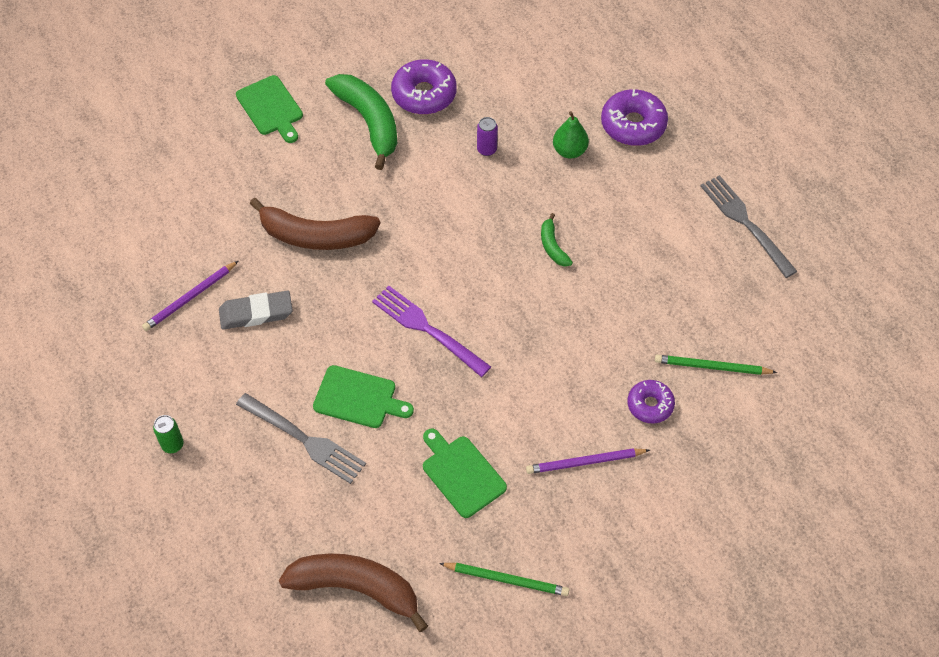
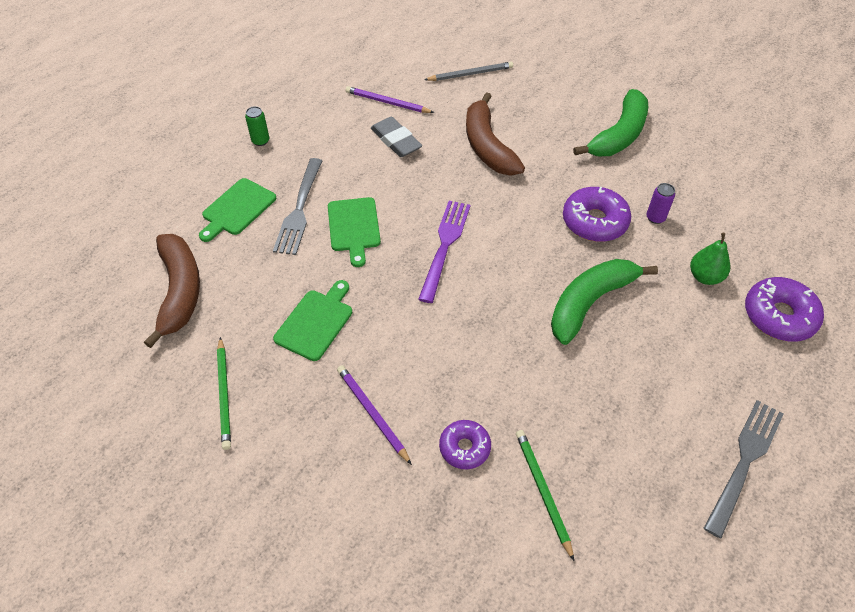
camera: 65 degrees right, 5 degrees down
green cutting board [236,75,303,143] -> green cutting board moved to [199,178,276,242]
purple donut [391,59,457,115] -> purple donut moved to [563,186,631,242]
green banana [541,213,573,267] -> green banana [551,259,658,345], size x2.08
none -> grey pencil [424,62,513,81]

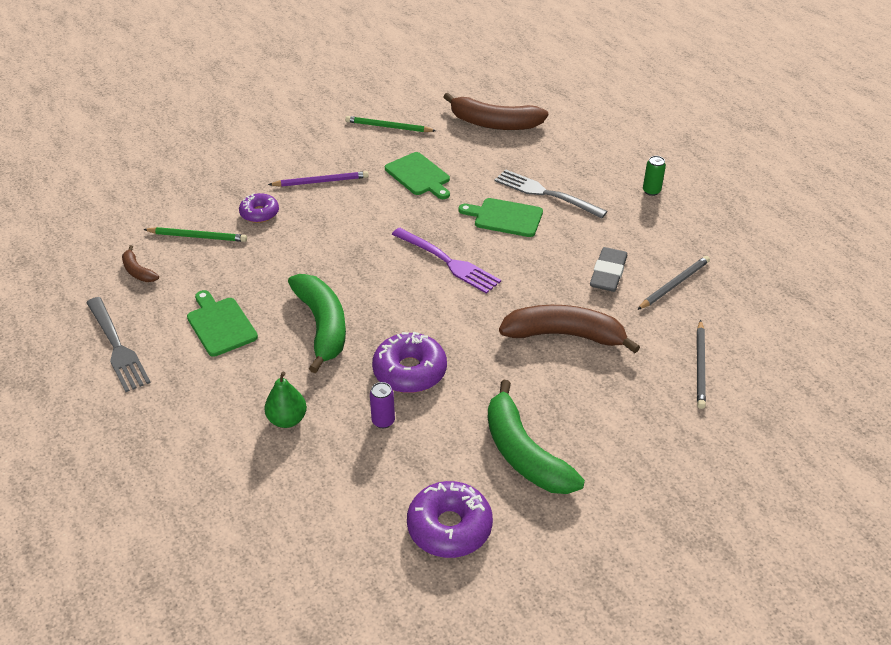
camera: 115 degrees right, 10 degrees down
green cutting board [199,178,276,242] -> green cutting board moved to [187,290,258,357]
purple pencil [346,86,434,113] -> grey pencil [637,256,710,310]
grey eraser [371,117,422,157] -> grey eraser turned 60 degrees counterclockwise [590,247,628,292]
purple donut [745,277,824,342] -> purple donut moved to [407,481,493,558]
none -> brown banana [122,245,159,282]

